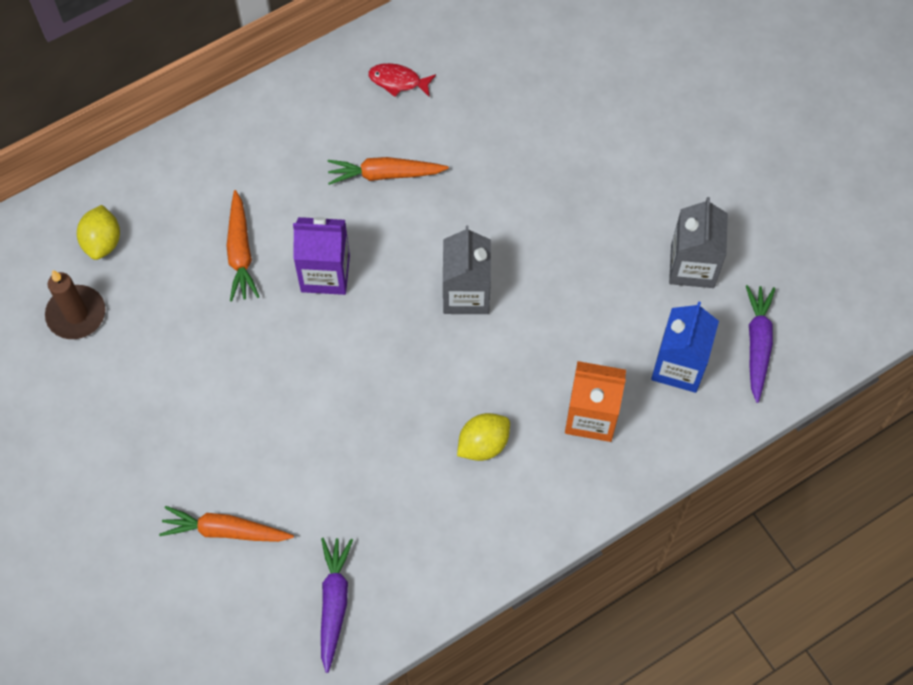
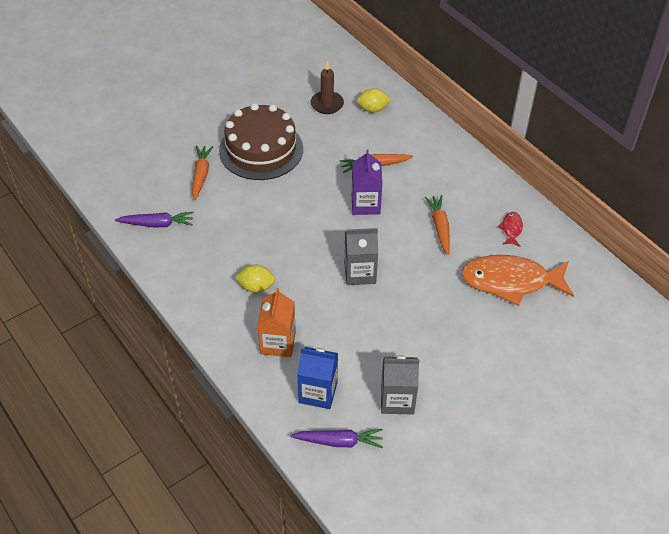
camera: 85 degrees right, 15 degrees down
yellow lemon [457,413,510,461] -> yellow lemon turned 45 degrees counterclockwise [235,265,275,293]
none -> brown cake [219,103,303,180]
none -> orange fish [461,255,574,306]

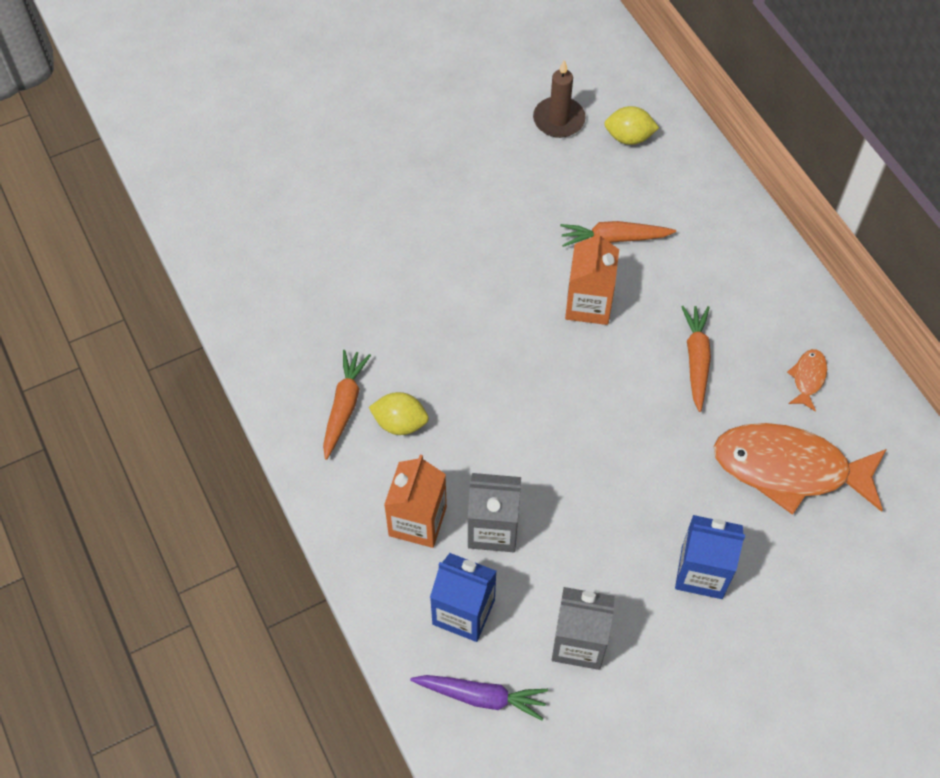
camera: 10 degrees right, 10 degrees up
purple carrot [115,212,194,228] -> none
orange carrot [192,146,213,200] -> orange carrot moved to [323,350,371,460]
brown cake [219,103,303,180] -> none
grey carton [344,228,378,285] -> grey carton moved to [468,473,521,552]
purple carton [352,149,383,215] -> orange carton [565,230,619,325]
red fish [498,212,523,247] -> orange fish [787,349,827,412]
none -> blue carton [675,515,745,599]

